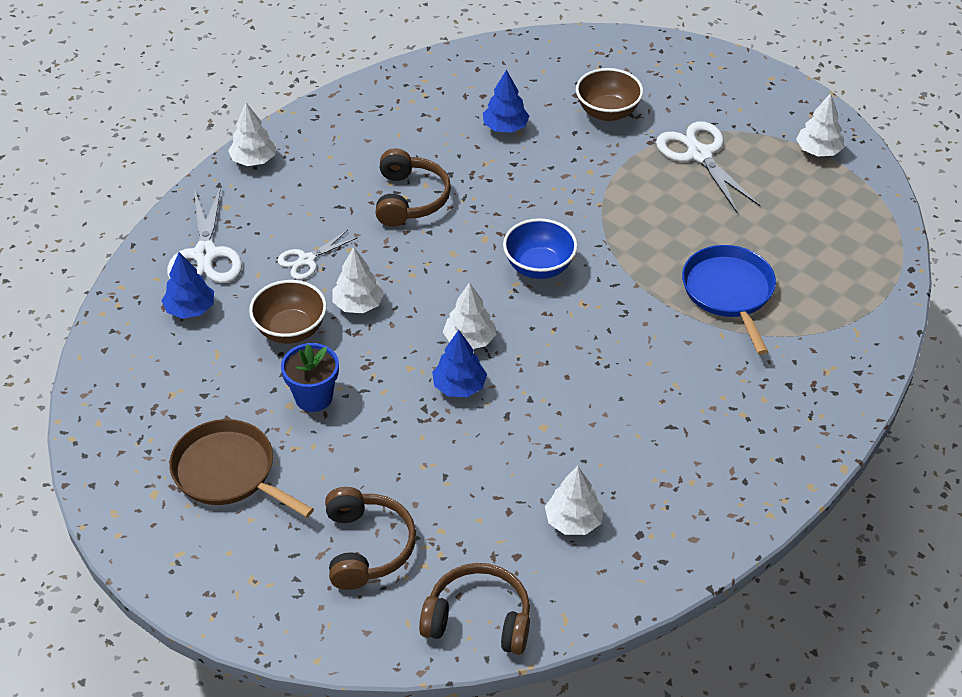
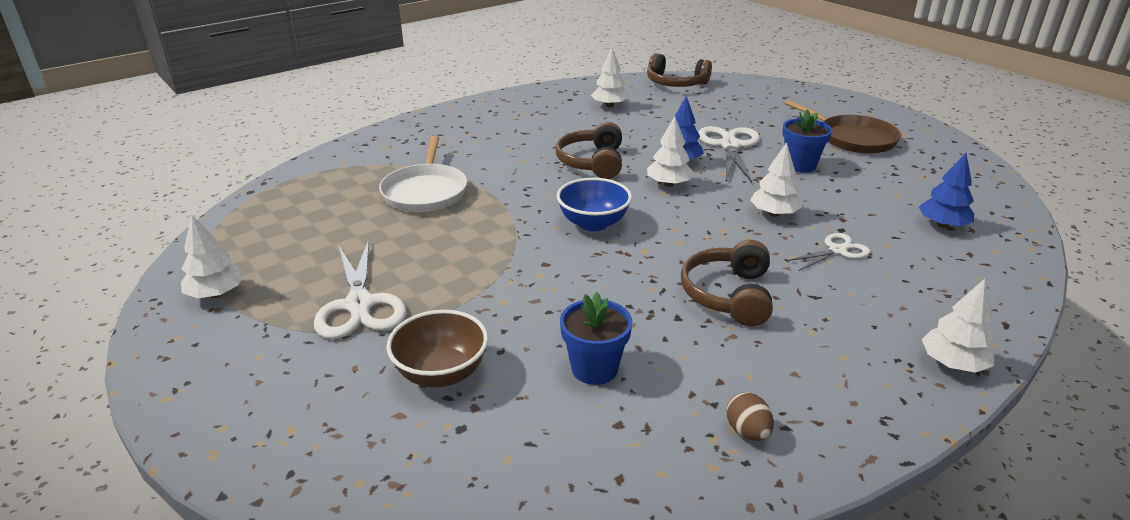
camera: 170 degrees left, 15 degrees down
white scissors [167,186,242,283] -> white scissors moved to [698,126,760,183]
brown bowl [249,280,327,344] -> none
brown headphones [325,487,416,590] -> brown headphones moved to [555,122,622,179]
blue tree [483,70,530,133] -> blue flower pot [560,292,633,385]
blue pan [682,245,776,355] -> white pan [379,136,467,212]
none -> brown egg [726,392,774,441]

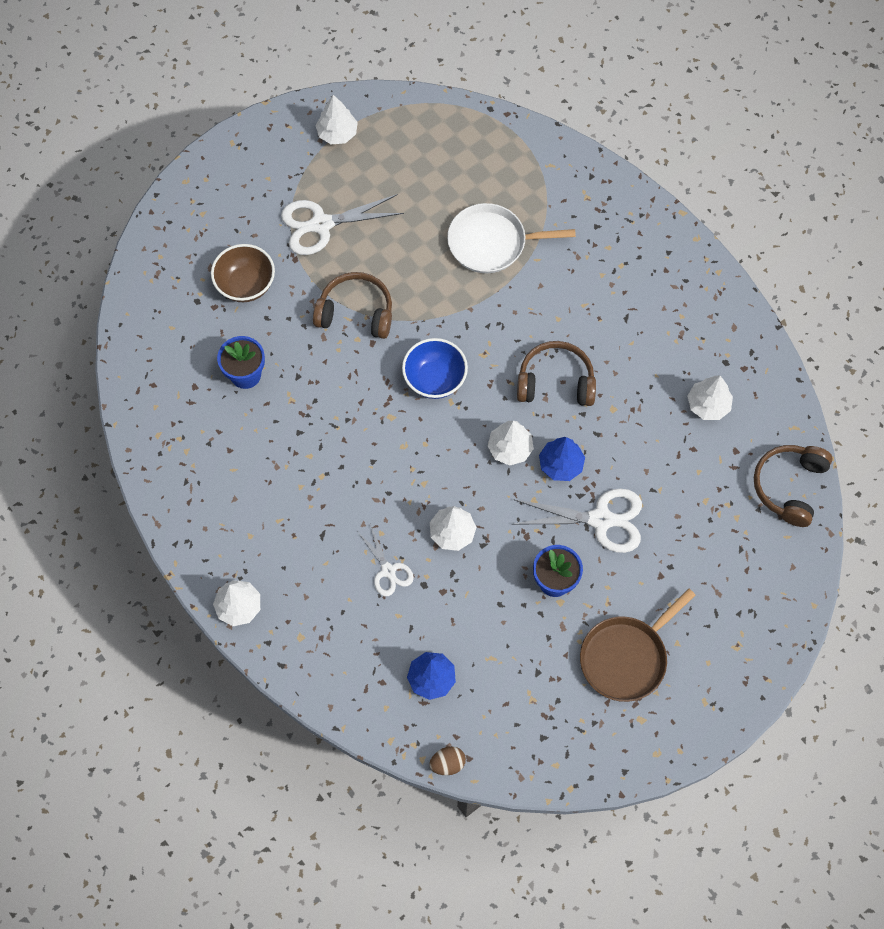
camera: 90 degrees right, 35 degrees up
brown headphones [681,240,773,327] -> brown headphones moved to [313,272,392,339]
brown egg [726,392,774,441] -> brown egg moved to [429,746,466,775]

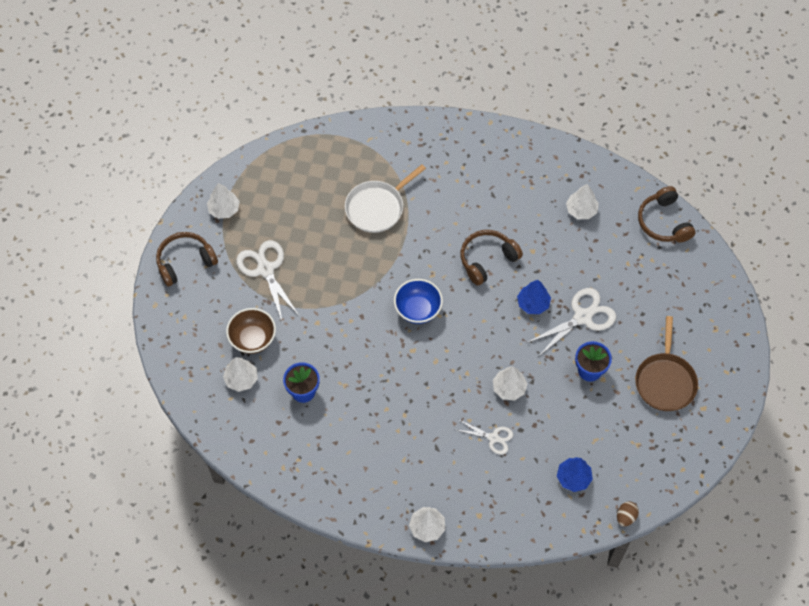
camera: 40 degrees left, 5 degrees down
white scissors [281,194,404,255] -> white scissors turned 120 degrees clockwise [236,240,300,321]
brown headphones [313,272,392,339] -> brown headphones moved to [156,232,218,286]
white tree [488,421,534,466] -> white tree moved to [223,357,258,392]

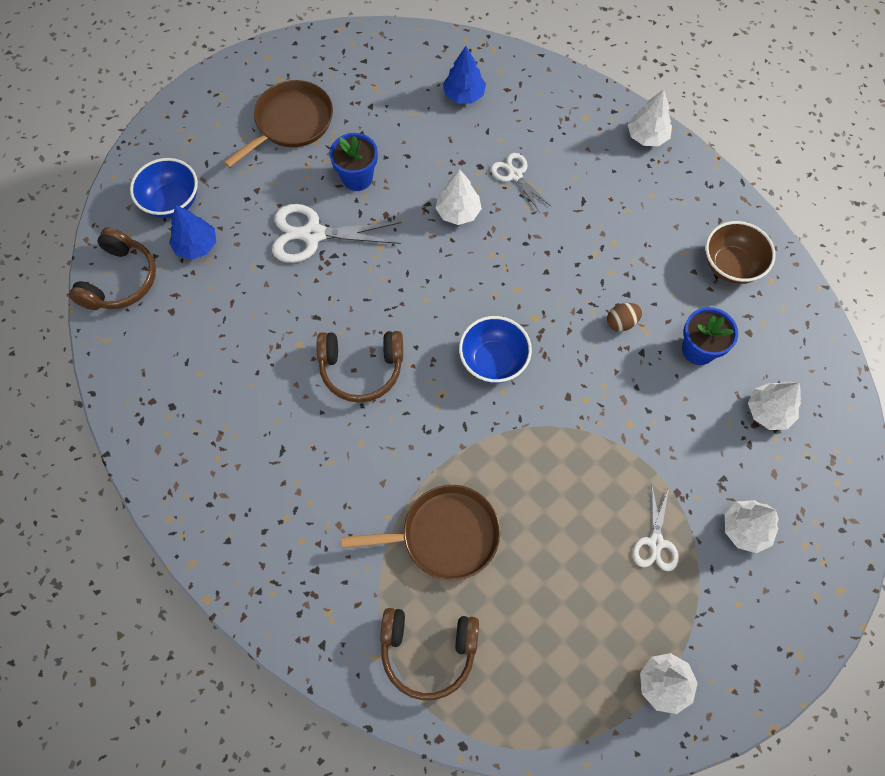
camera: 145 degrees left, 5 degrees up
brown headphones [156,232,218,286] -> brown headphones moved to [380,608,479,700]
brown bowl [226,308,276,354] -> brown bowl moved to [705,221,776,284]
white scissors [236,240,300,321] -> white scissors [633,487,679,571], size x0.59
white pan [345,164,426,233] -> brown pan [341,485,500,580]
blue tree [517,280,551,314] -> blue tree moved to [169,205,216,260]
white tree [566,184,599,219] -> white tree moved to [725,500,779,553]
brown egg [617,501,639,527] -> brown egg moved to [607,303,642,332]
none -> blue bowl [130,158,198,218]

